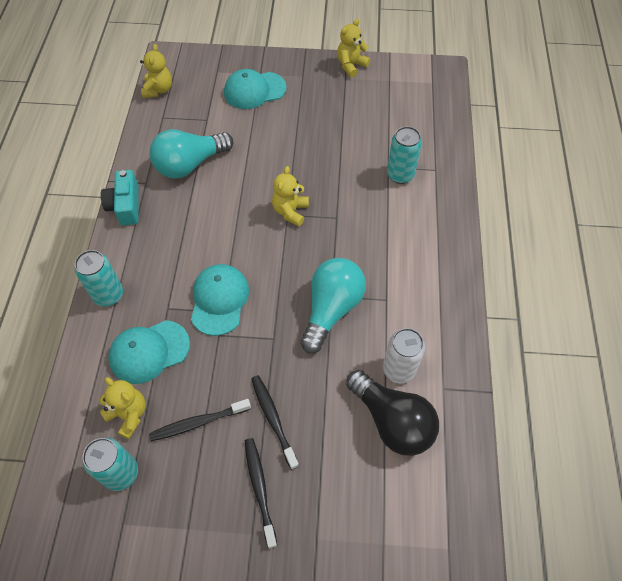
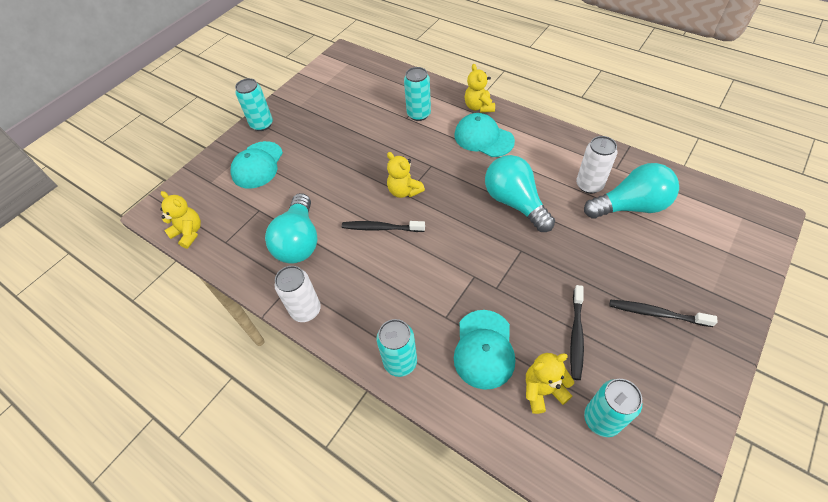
camera: 55 degrees left, 5 degrees down
turquoise camera [101,170,139,226] -> white can [274,266,321,322]
turquoise cap [191,264,249,336] -> turquoise cap moved to [454,113,515,157]
black toothbrush [251,375,299,470] -> black toothbrush moved to [342,221,425,232]
yellow teddy bear [337,19,370,77] -> yellow teddy bear moved to [465,64,495,113]
black light bulb [346,370,439,456] -> turquoise light bulb [584,163,679,219]
none -> turquoise can [235,78,273,131]

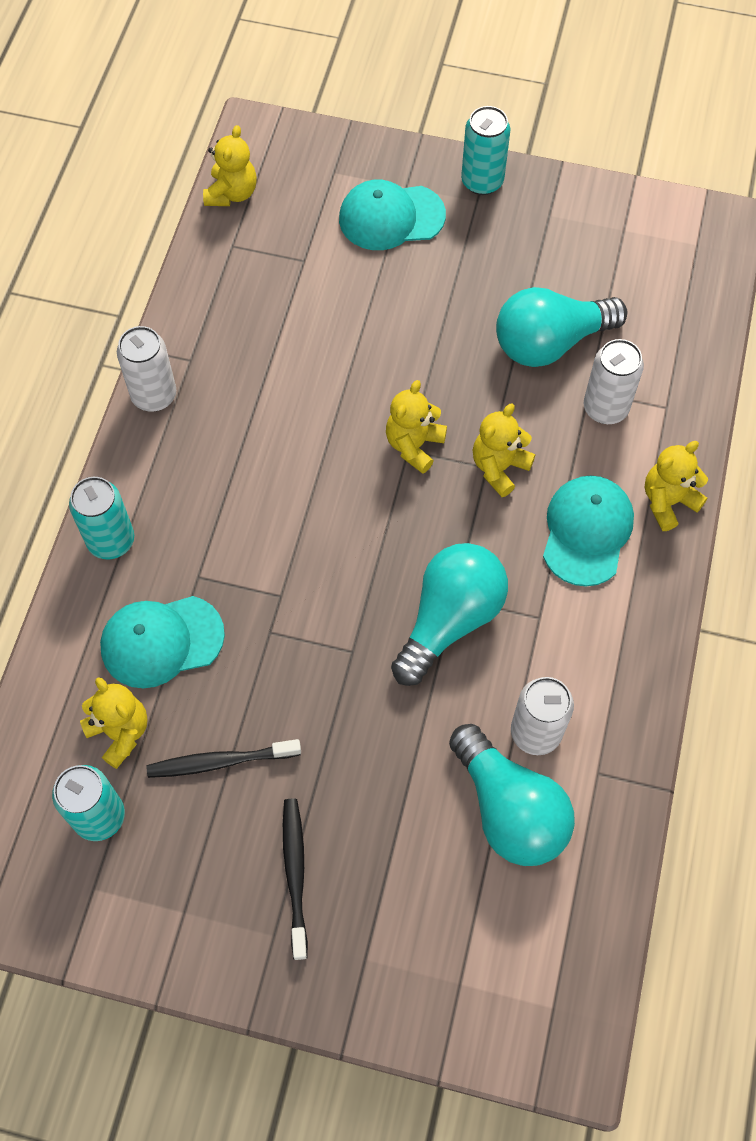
camera: 65 degrees right, 10 degrees up
turquoise light bulb [265,193,318,264] -> turquoise light bulb moved to [496,287,627,367]
black toothbrush [342,221,425,232] -> none
turquoise can [404,67,431,121] -> white can [584,339,644,424]
none -> yellow teddy bear [473,404,535,497]

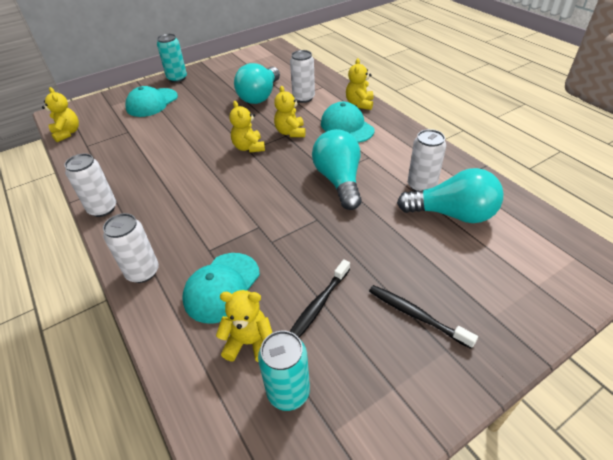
camera: 45 degrees left, 20 degrees down
turquoise can [69,477,134,559] -> white can [103,213,159,283]

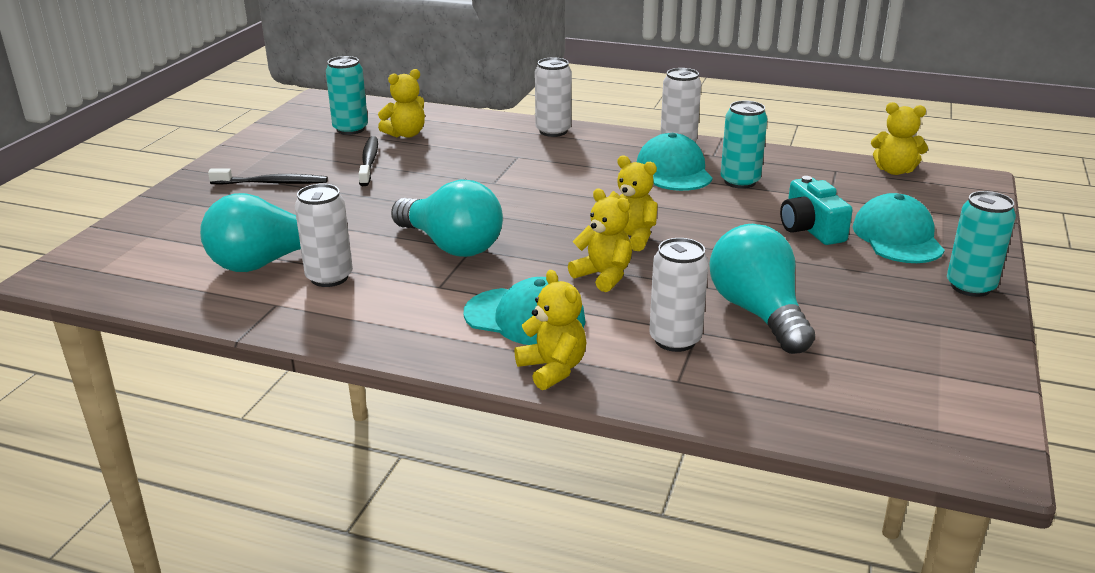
camera: 140 degrees right, 15 degrees down
turquoise cap [183,253,260,324] -> turquoise cap moved to [637,133,712,191]
none -> turquoise can [721,101,768,189]
none -> turquoise camera [780,176,853,245]

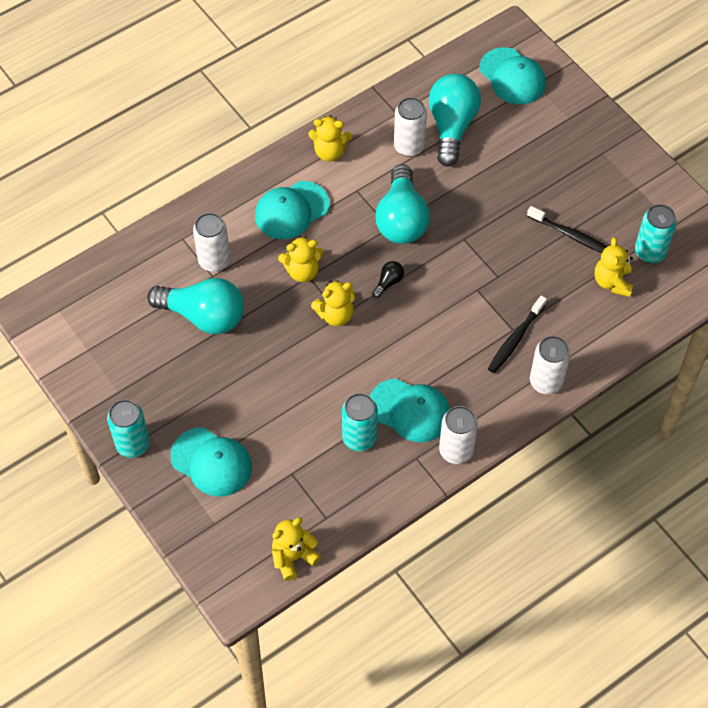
camera: 125 degrees right, 30 degrees up
black toothbrush [208,168,328,185] -> black toothbrush moved to [488,296,547,373]
turquoise light bulb [391,180,503,257] -> turquoise light bulb turned 75 degrees counterclockwise [375,164,430,244]
yellow teddy bear [514,270,586,390] -> yellow teddy bear moved to [309,116,352,161]
turquoise camera [780,176,853,245] -> none
none -> black light bulb [372,261,404,298]
none -> turquoise cap [479,47,546,104]

